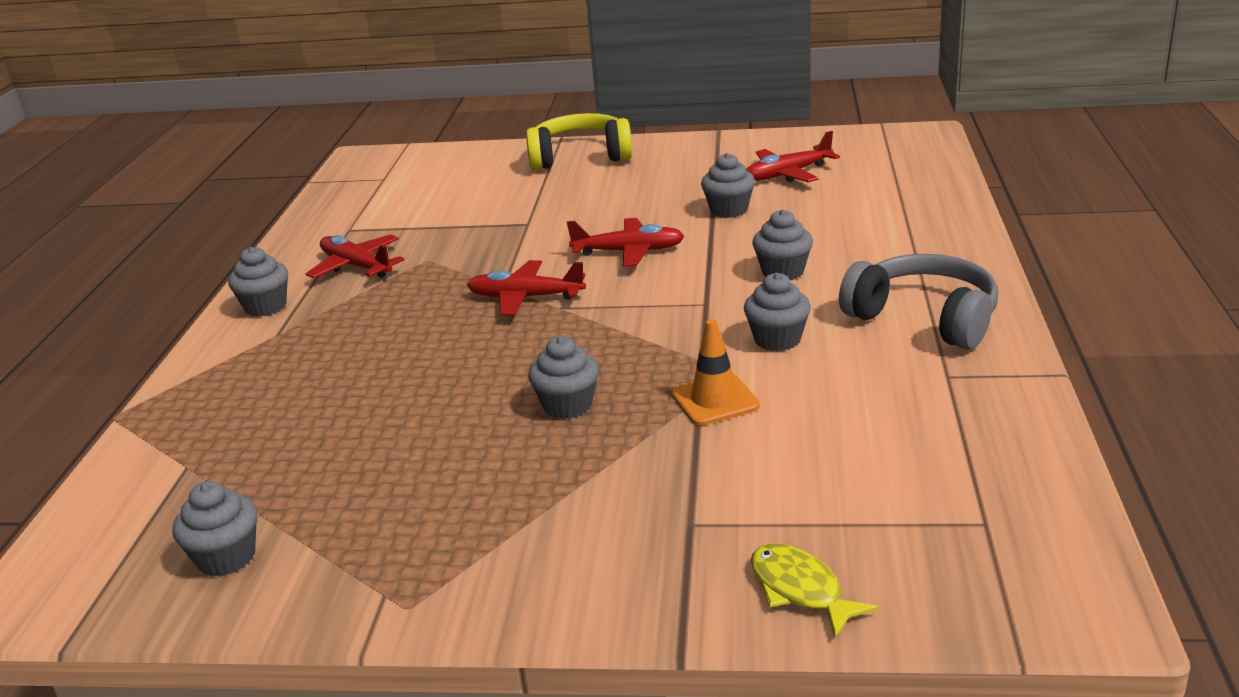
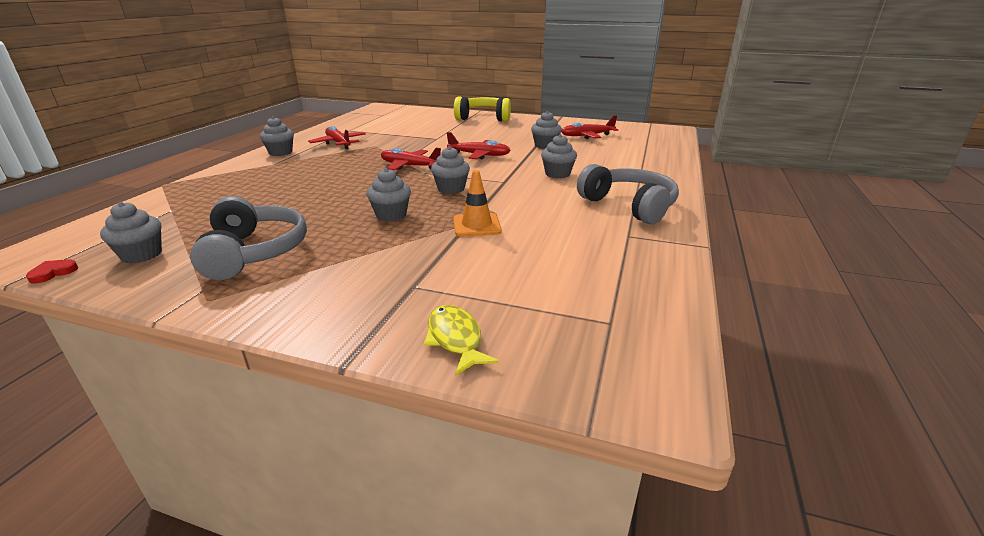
camera: 10 degrees right, 0 degrees up
grey cupcake [744,273,811,351] -> grey cupcake moved to [431,146,470,194]
none -> red heart [26,259,78,284]
none -> grey headphones [190,196,307,280]

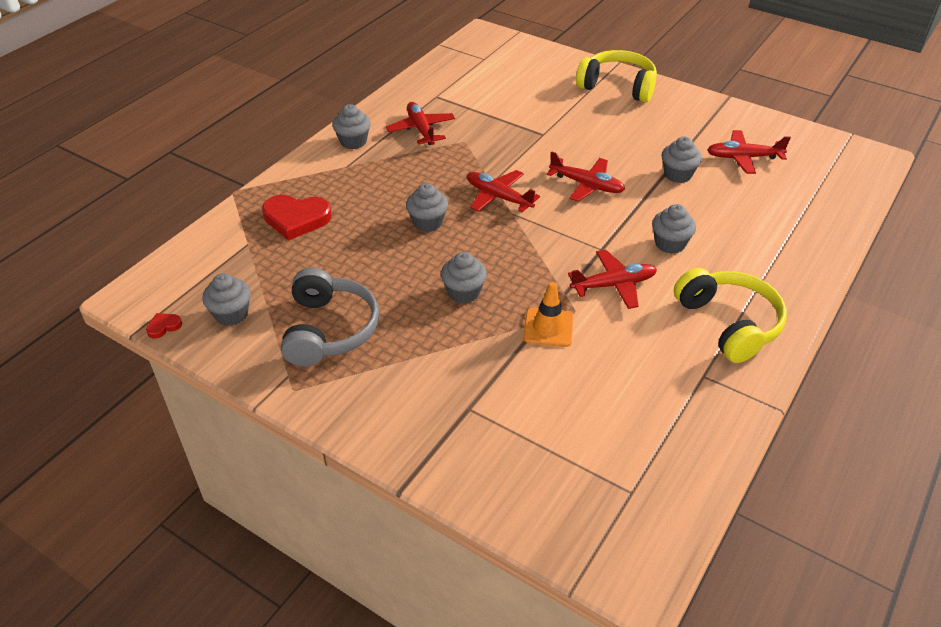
camera: 15 degrees right, 15 degrees up
yellow fish [424,305,499,376] -> none
grey cupcake [431,146,470,194] -> grey cupcake moved to [406,183,448,232]
grey headphones [577,164,679,224] -> yellow headphones [674,268,787,363]
none -> red heart [262,195,332,241]
none -> red plane [568,250,657,309]

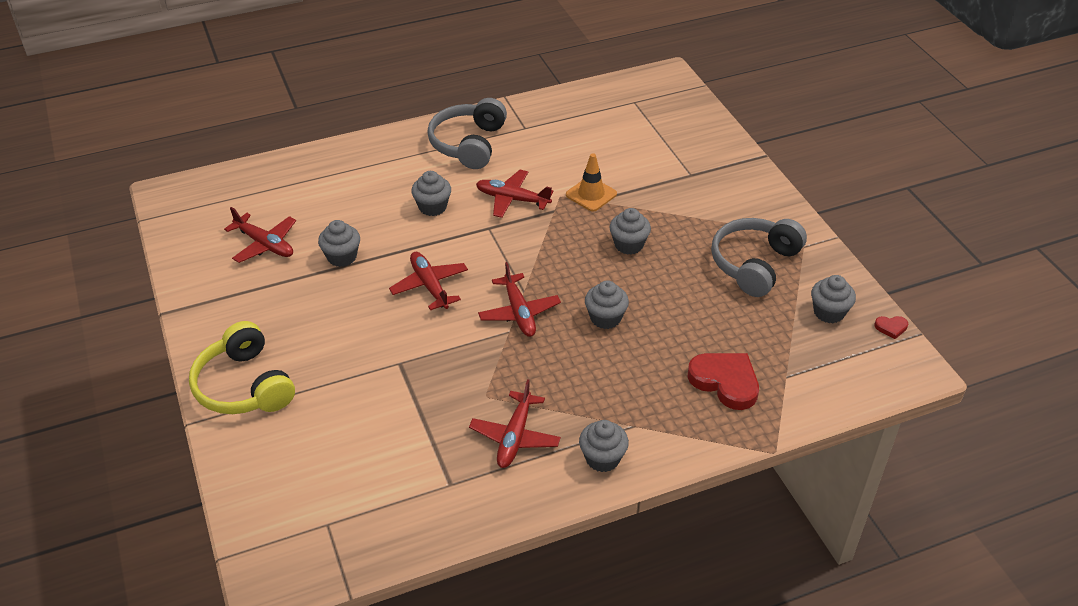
camera: 145 degrees left, 0 degrees up
yellow headphones [674,268,787,363] -> grey headphones [427,98,507,169]

